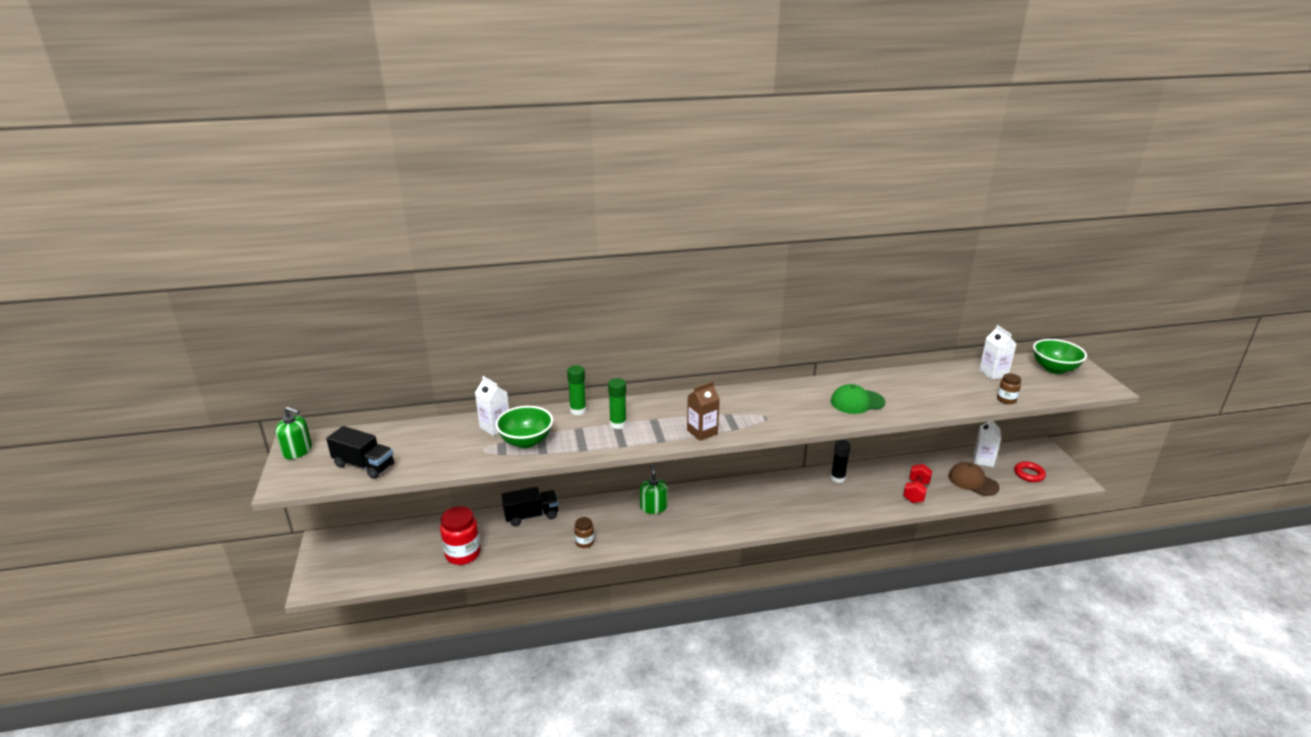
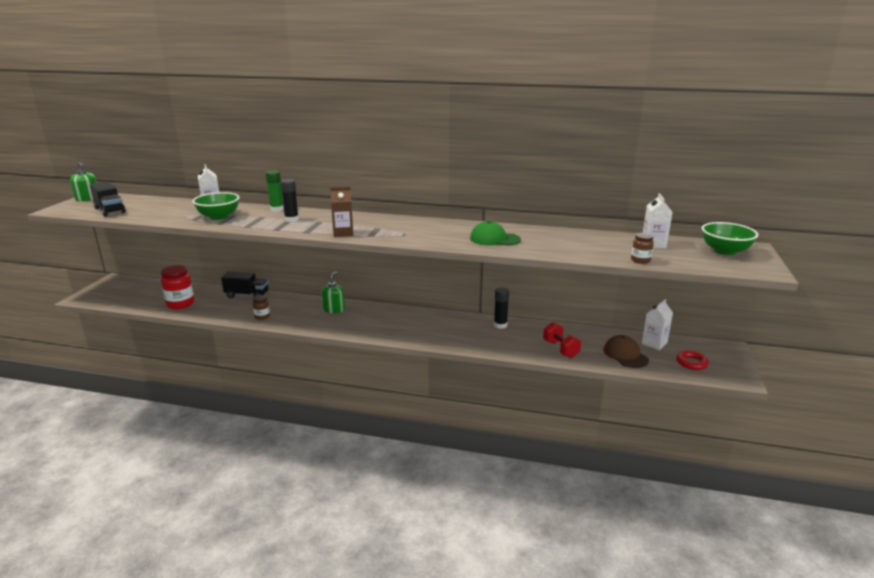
camera: 25 degrees right, 5 degrees down
green glue stick [608,378,627,429] -> black glue stick [280,179,299,222]
red dumbbell [903,464,932,503] -> red dumbbell turned 75 degrees counterclockwise [543,322,581,358]

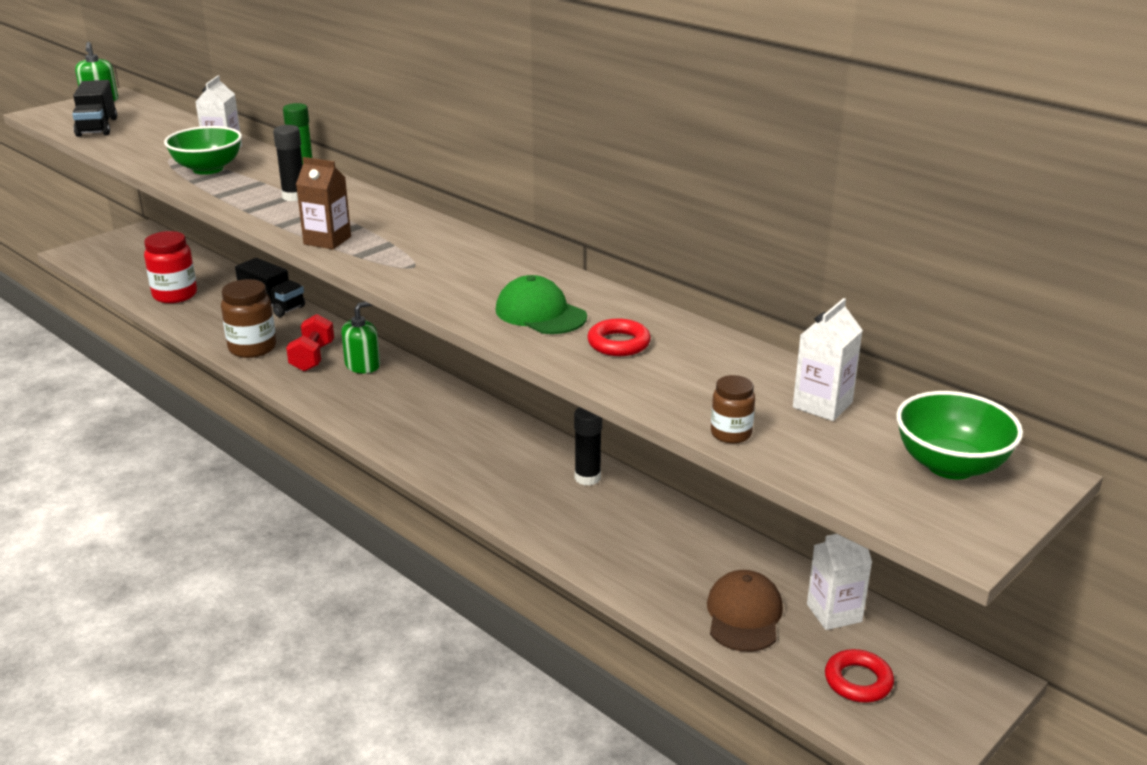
camera: 30 degrees right, 5 degrees up
brown jar [253,295,270,320] -> brown jar [221,279,276,358], size x1.83
red dumbbell [543,322,581,358] -> red dumbbell moved to [286,314,334,372]
none -> red ring [587,319,651,356]

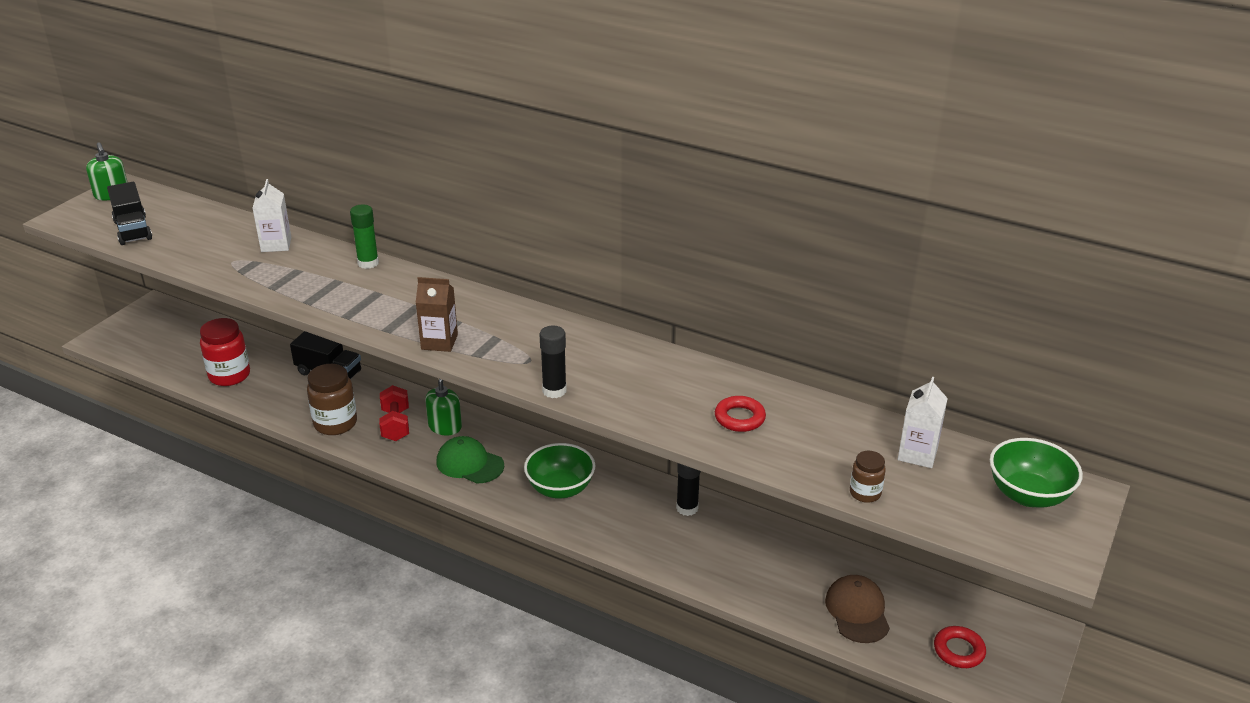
camera: 15 degrees left, 5 degrees up
green bowl [164,126,242,175] -> green bowl moved to [524,443,595,499]
black glue stick [273,125,303,201] -> black glue stick moved to [539,326,567,398]
green cap [496,275,587,334] -> green cap moved to [437,436,504,484]
white carton [807,534,872,630] -> none

